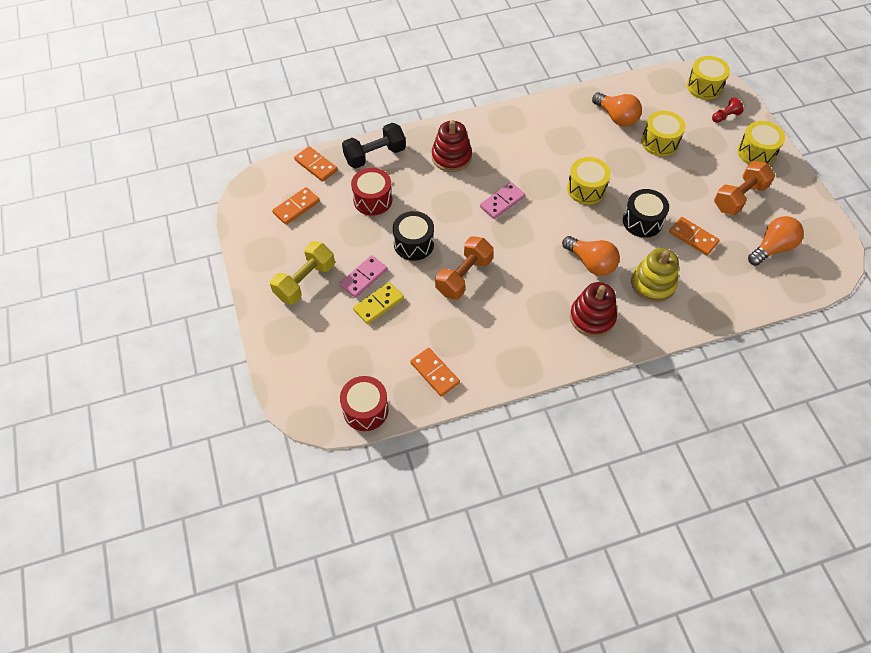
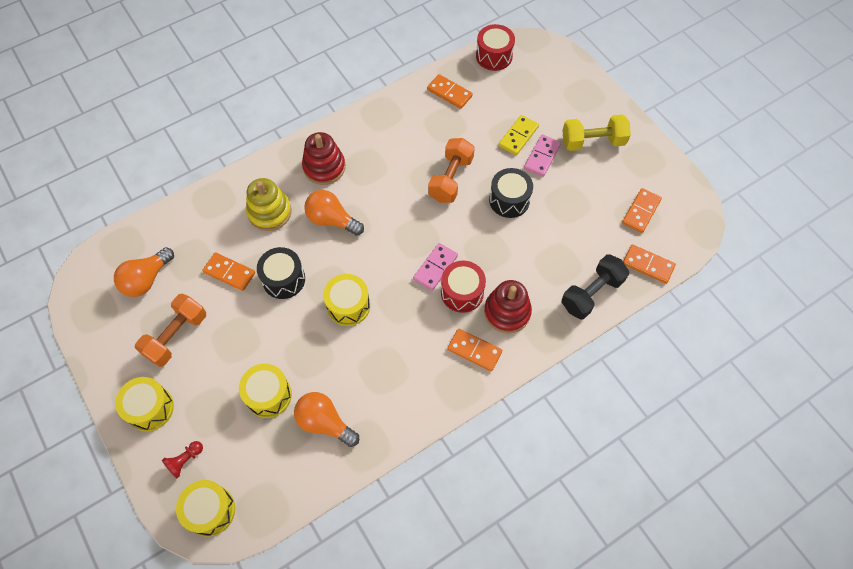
camera: 165 degrees right, 5 degrees up
yellow dumbbell [270,241,335,305] -> yellow dumbbell turned 60 degrees clockwise [562,115,631,151]
red drum [351,168,392,216] -> red drum moved to [441,261,486,313]
none -> orange domino [447,328,502,371]

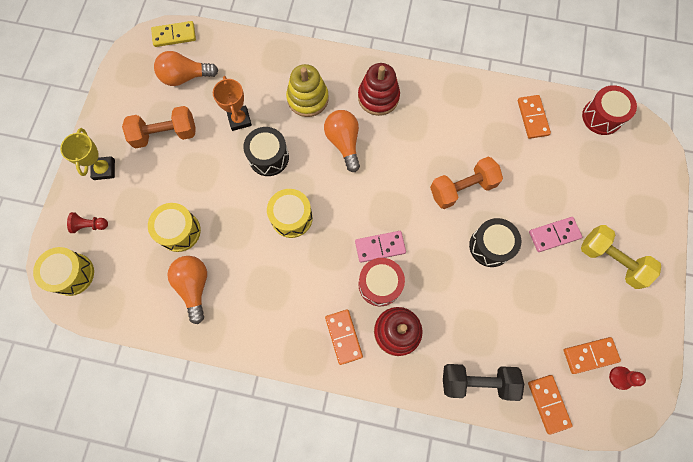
camera: 45 degrees right, 10 degrees up
yellow drum [115,377,174,431] -> yellow trophy [60,128,115,180]
orange domino [202,252,255,291] -> orange trophy [213,76,252,131]
yellow domino [499,115,539,155] -> yellow domino moved to [151,21,196,47]
none -> red pawn [609,367,646,390]

